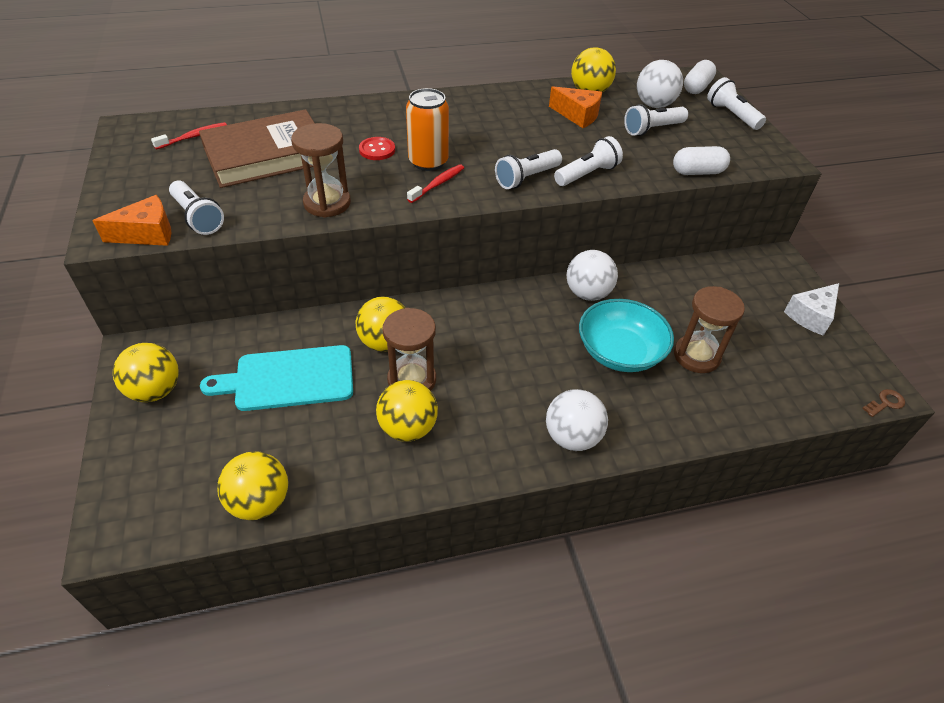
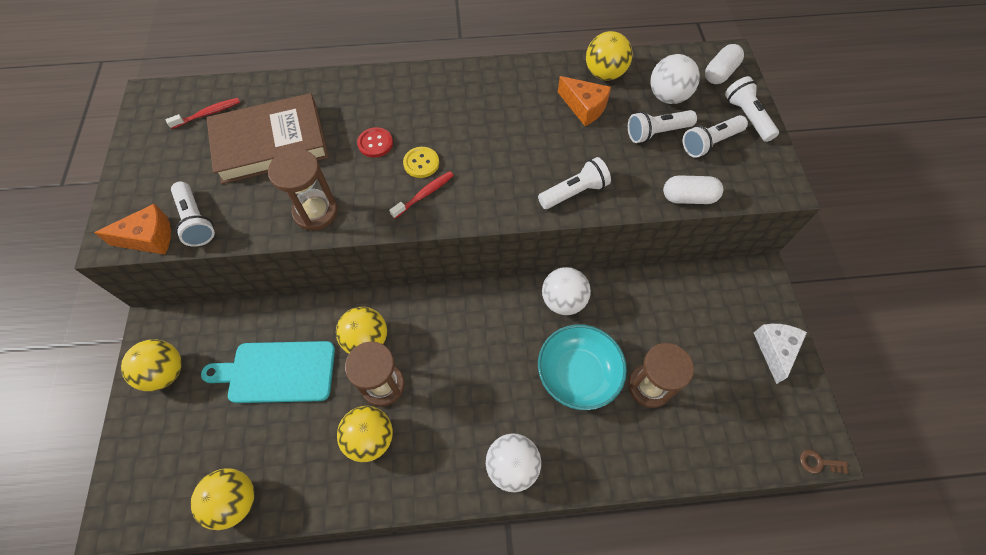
camera: 10 degrees right, 15 degrees up
orange can [406,88,449,171] -> yellow button [403,147,439,178]
white flashlight [495,149,562,189] -> white flashlight moved to [683,115,748,158]
white cheese [784,283,839,336] -> white cheese turned 135 degrees clockwise [754,324,807,384]
brown key [862,389,905,417] -> brown key turned 150 degrees counterclockwise [800,449,848,474]

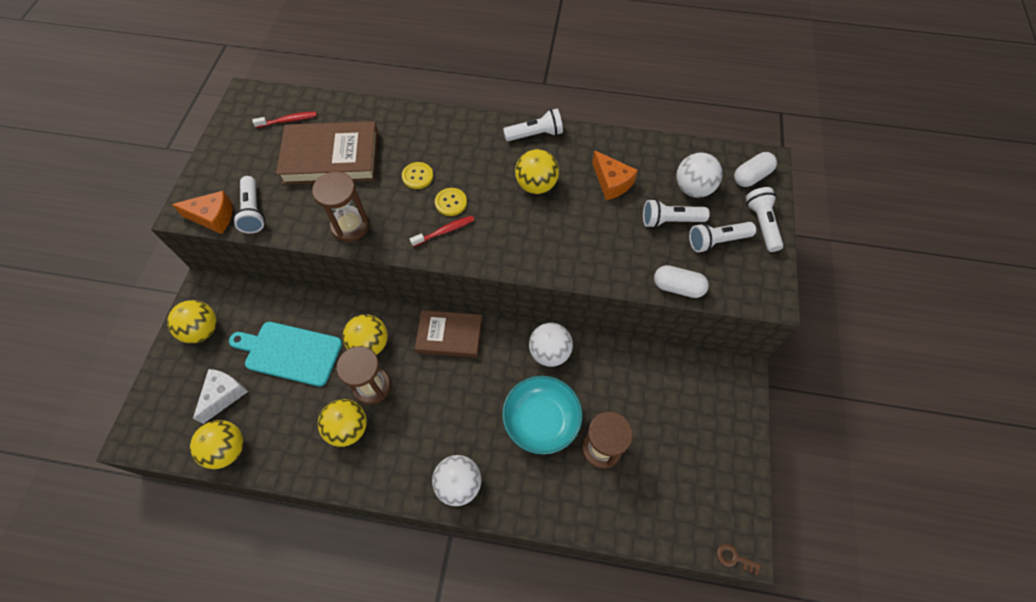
camera: 15 degrees right, 0 degrees up
red button [357,127,393,158] -> yellow button [402,162,433,189]
white flashlight [538,157,611,209] -> white flashlight moved to [503,109,563,141]
yellow ball [586,31,632,81] -> yellow ball moved to [515,149,559,194]
white cheese [754,324,807,384] -> white cheese moved to [193,369,248,424]
none -> brown book [415,310,482,358]

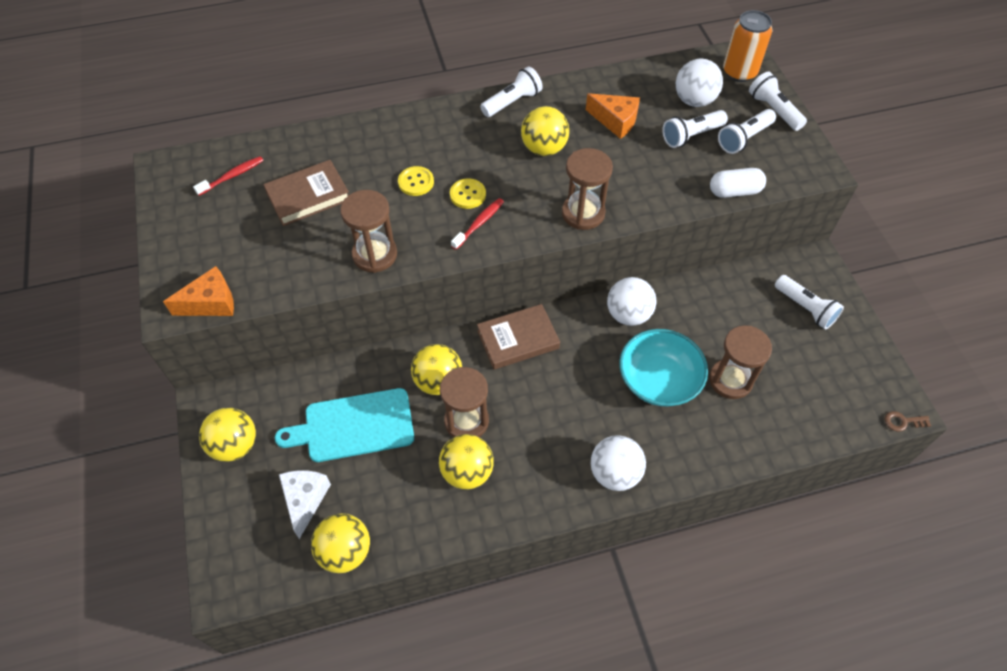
camera: 25 degrees left, 5 degrees down
white flashlight [233,176,265,233] -> white flashlight moved to [775,275,844,329]
brown book [276,121,379,185] -> brown book [263,160,349,226], size x0.66
white capsule [734,152,777,187] -> orange can [723,10,772,82]
none -> brown hourglass [562,148,613,230]

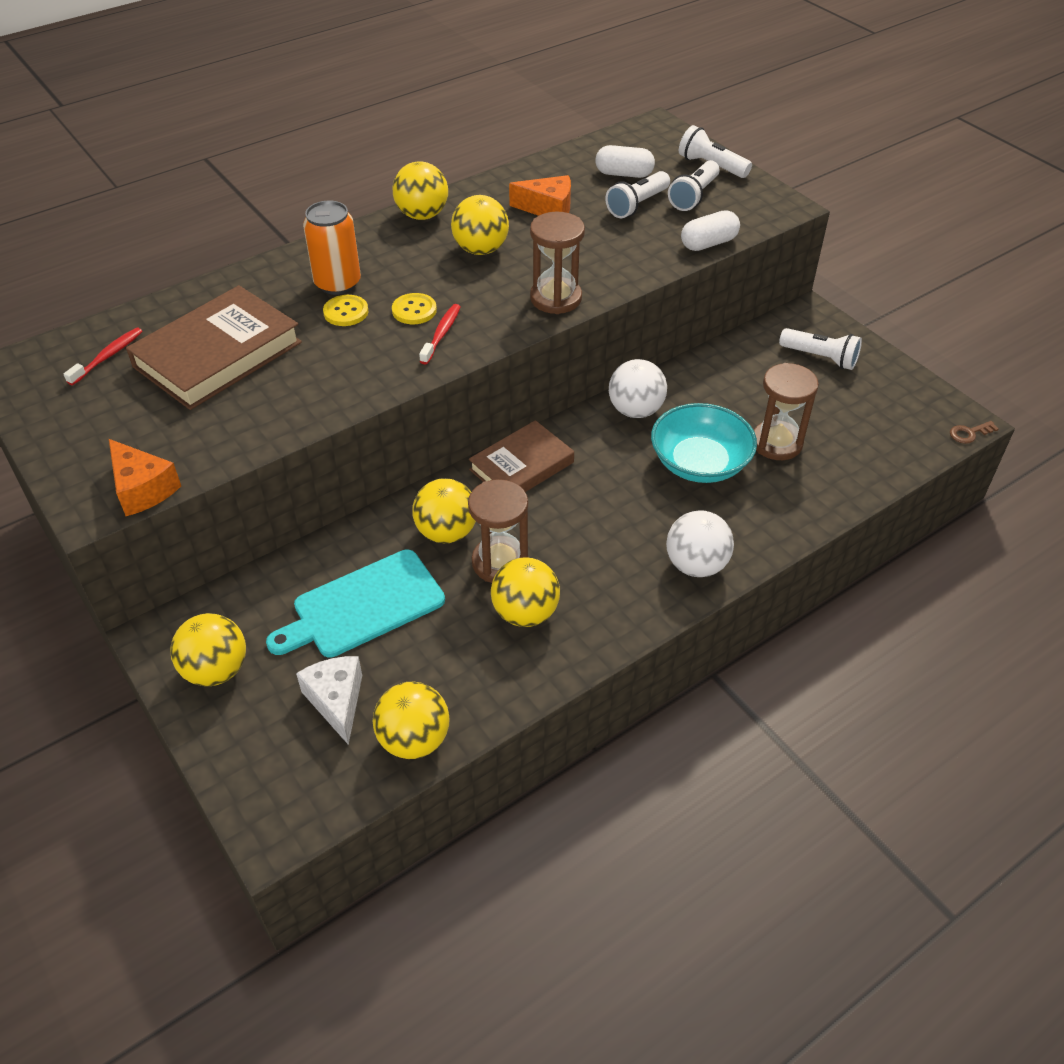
camera: 20 degrees left, 10 degrees down
orange cheese [163,266,234,316] -> orange cheese turned 90 degrees clockwise [109,439,181,516]
brown book [263,160,349,226] -> brown book [126,285,302,410], size x1.51
brown hourglass [340,190,397,273] -> none
white flashlight [480,66,543,117] -> yellow ball [393,161,448,220]
white ball [676,59,723,107] -> white capsule [596,145,655,178]
orange can [723,10,772,82] -> orange can moved to [303,201,361,295]

